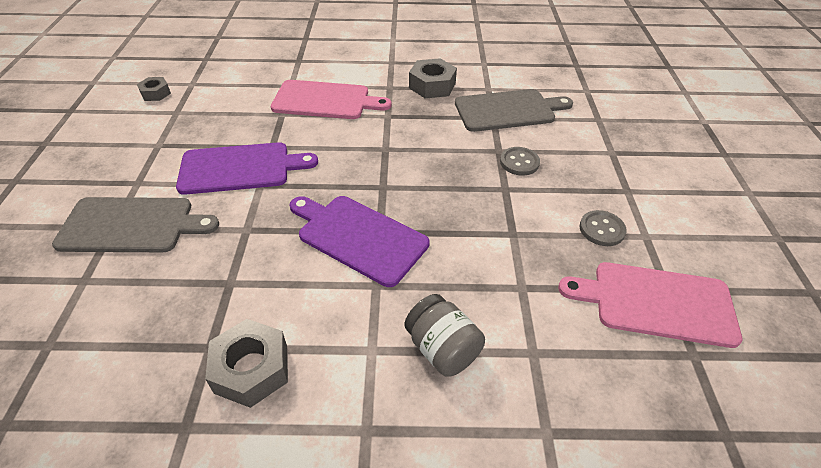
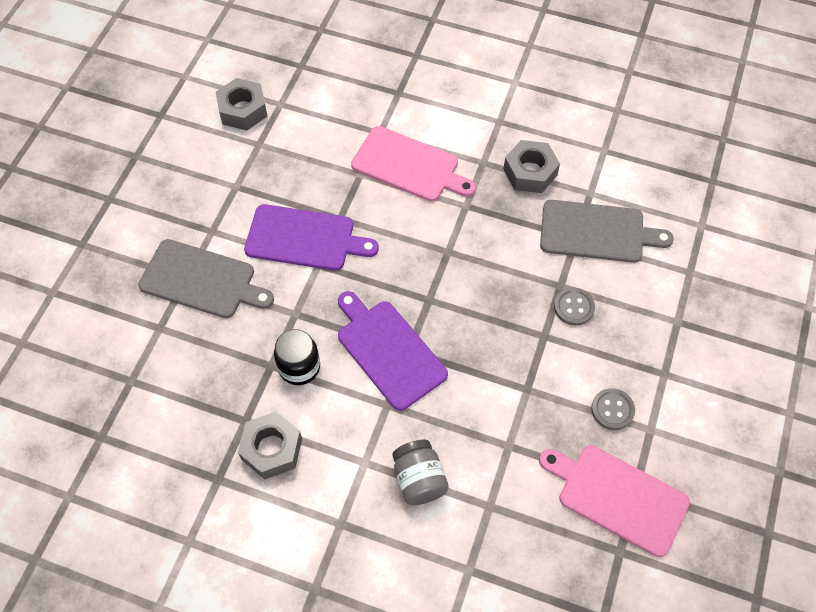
camera: 20 degrees right, 15 degrees up
grey nut [137,77,171,101] -> grey nut [216,78,267,130], size x1.67
none -> black jar [274,329,320,385]

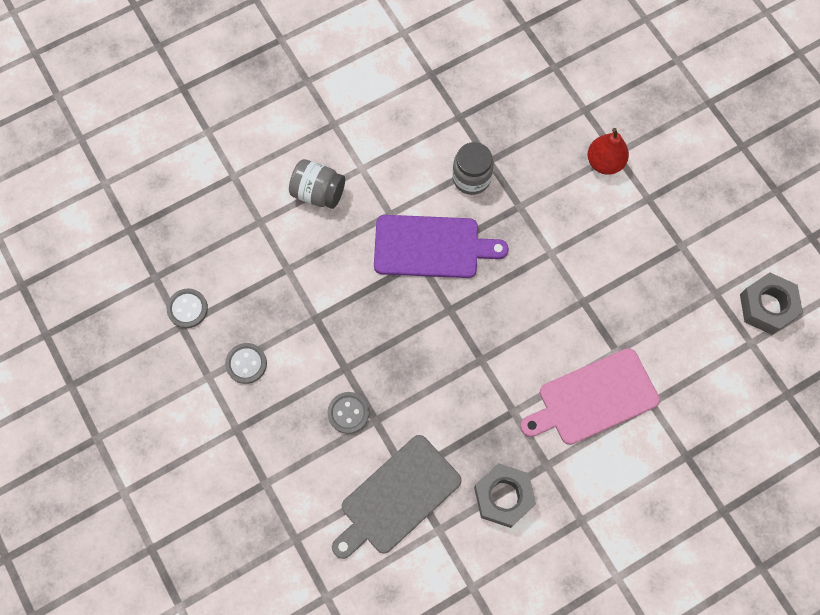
camera: 130 degrees right, 10 degrees up
grey cutting board [138,239,274,318] -> red pear [588,128,629,175]
grey nut [238,412,302,479] -> none
purple cutting board [244,204,379,271] -> none
black jar [274,329,320,385] -> grey jar [452,142,494,195]
pink cutting board [539,445,690,557] -> grey button [167,288,208,328]

